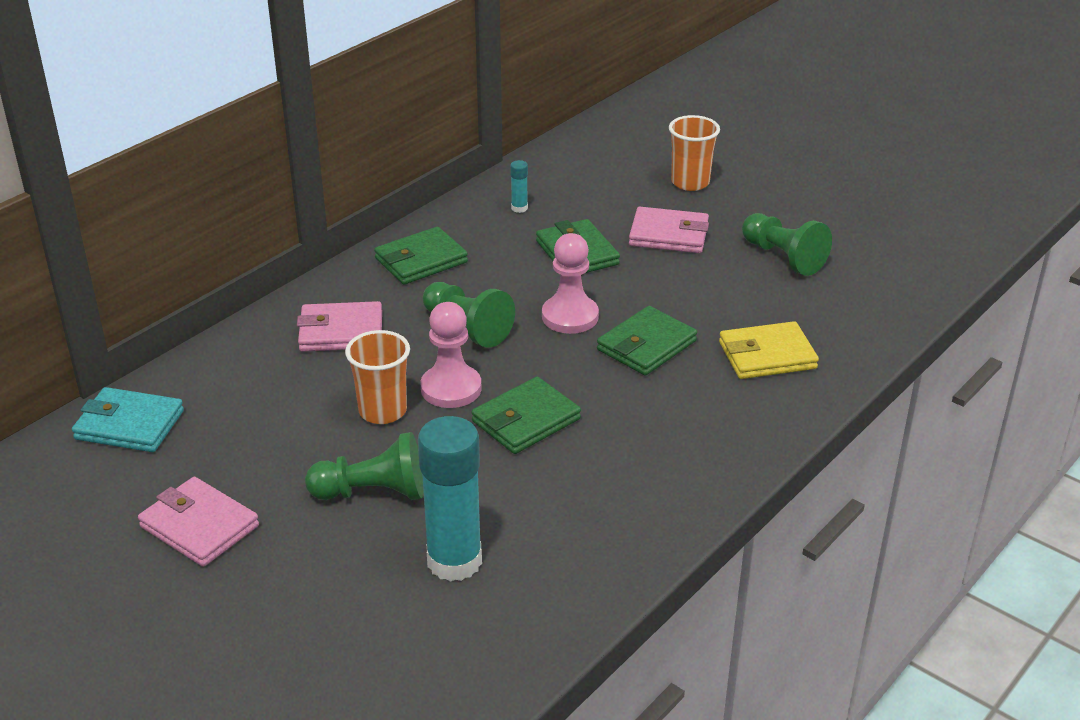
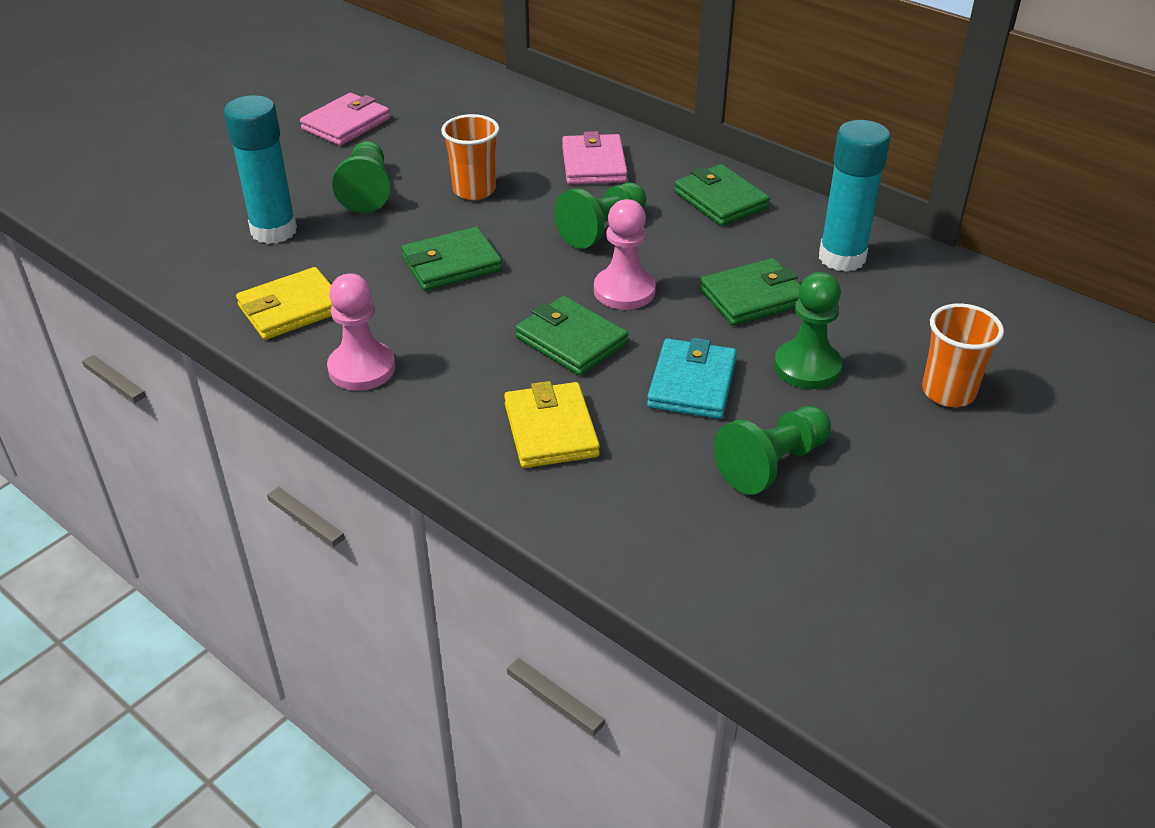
camera: 90 degrees right, 5 degrees up
turquoise wallet [72,387,184,452] -> turquoise wallet moved to [647,338,737,419]
pink pawn [421,302,482,408] -> pink pawn moved to [327,273,395,391]
green wallet [472,377,581,454] -> green wallet turned 75 degrees counterclockwise [401,227,502,291]
turquoise glue stick [510,160,528,213] -> turquoise glue stick [819,120,891,272], size x2.40
pink wallet [629,207,709,253] -> green pawn [774,272,842,389]
none -> yellow wallet [236,267,332,340]

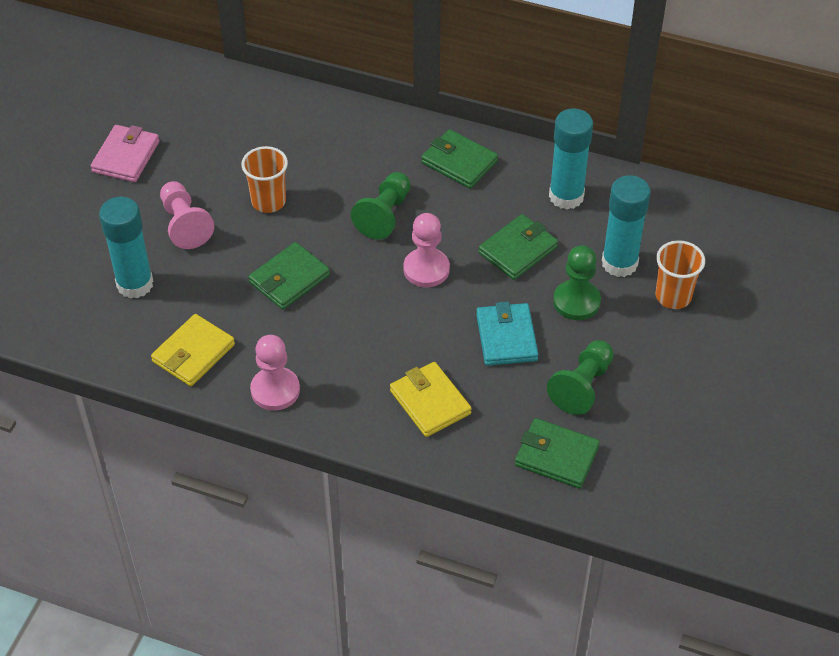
camera: 20 degrees left, 10 degrees up
green pawn [332,141,391,213] -> pink pawn [160,181,214,249]
green wallet [515,296,628,376] -> green wallet moved to [515,418,600,489]
pink wallet [562,131,628,184] -> none
none -> turquoise glue stick [602,175,651,277]

